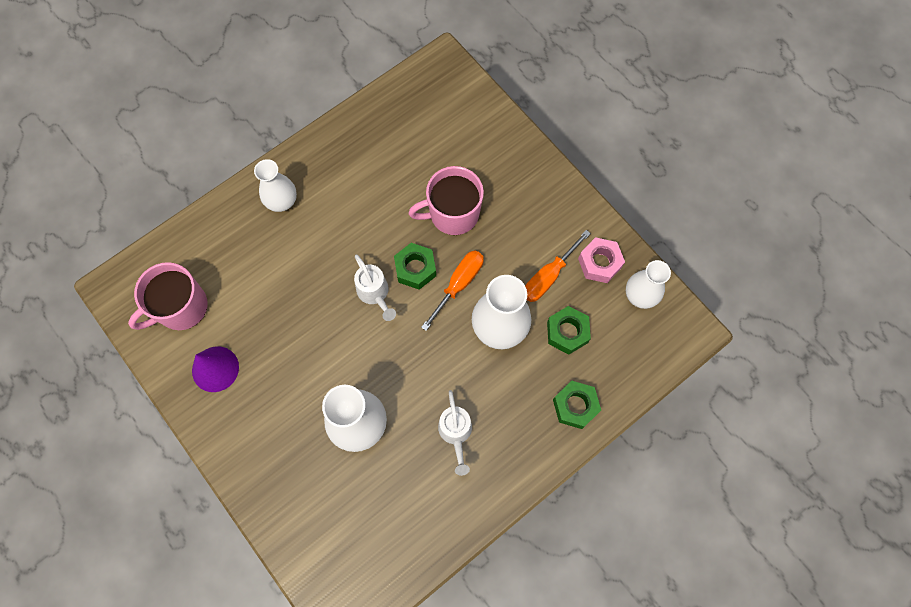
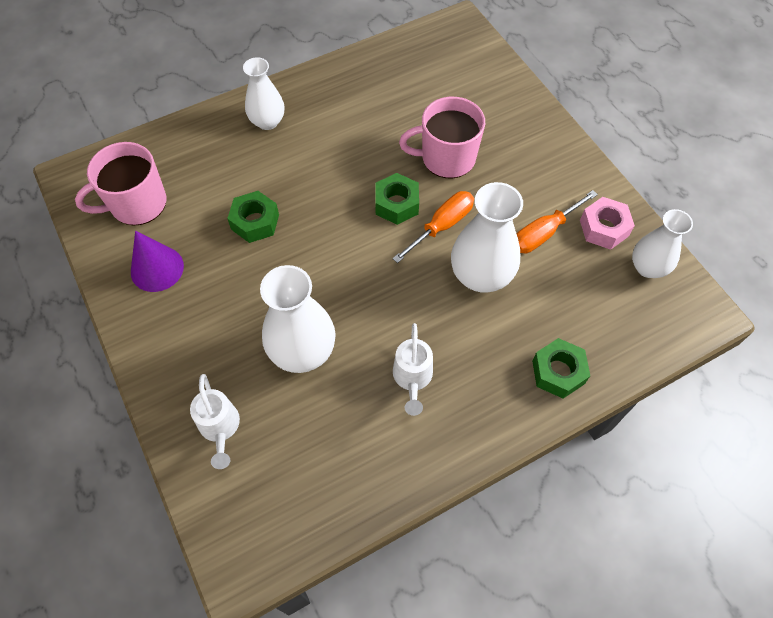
camera: 10 degrees right, 10 degrees down
white watering can [354,255,396,321] -> white watering can moved to [190,374,240,469]
green nut [547,306,591,355] -> green nut moved to [227,191,279,243]

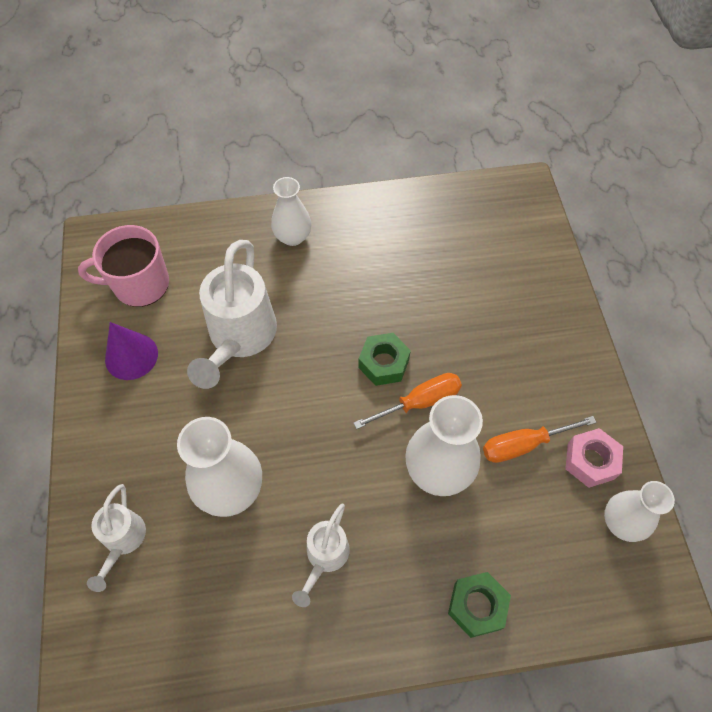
camera: 20 degrees right, 0 degrees up
green nut [227,191,279,243] -> white watering can [187,240,277,389]
pink mug [399,97,485,179] -> none

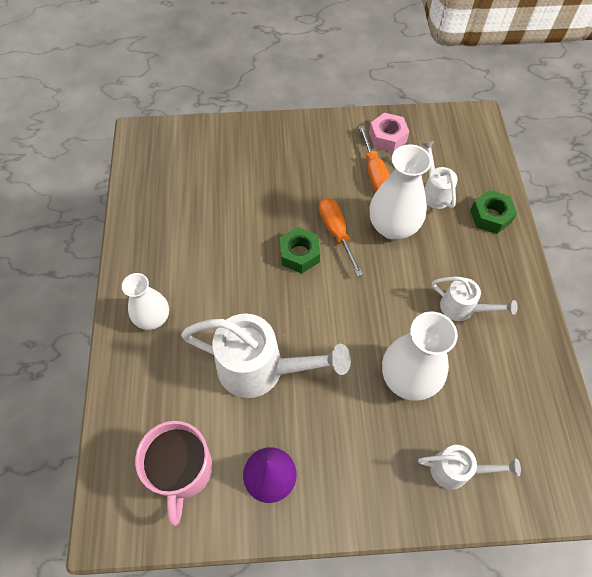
camera: 85 degrees left, 0 degrees up
white vase [604,481,675,542] -> none
none -> white watering can [422,141,458,209]

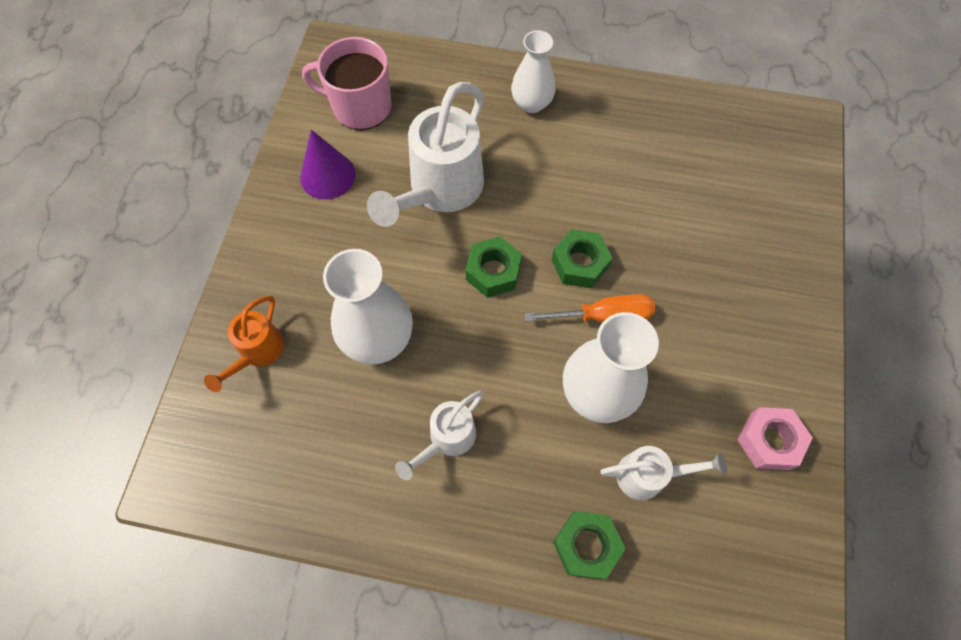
camera: 105 degrees right, 5 degrees up
orange screwdriver [358,125,390,192] -> none
white watering can [418,445,521,490] -> orange watering can [204,296,284,392]
none -> green nut [465,236,522,298]

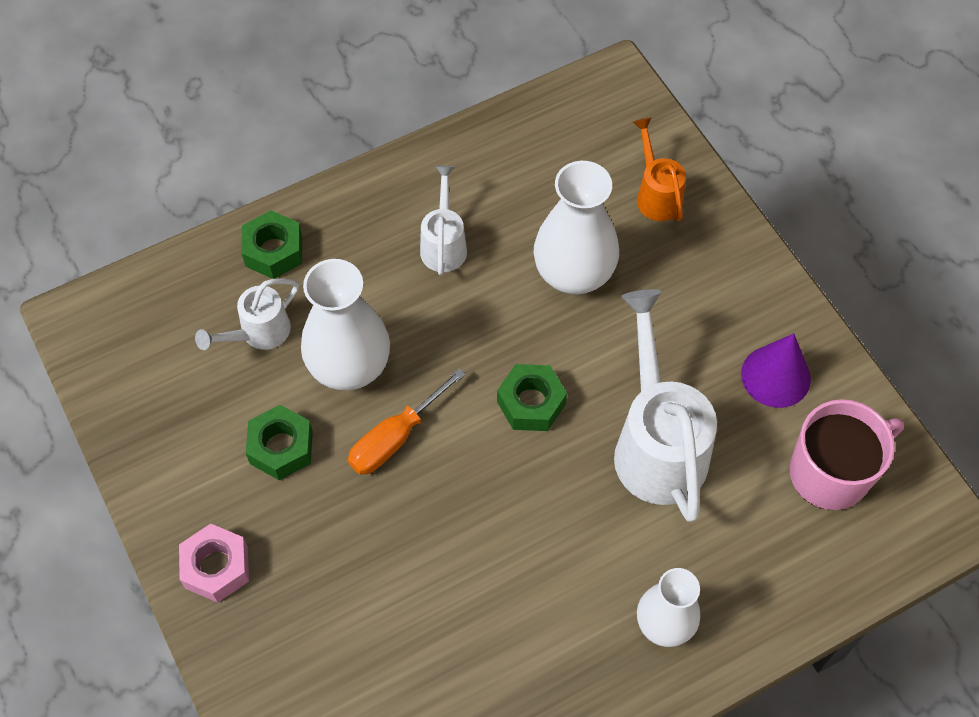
camera: 140 degrees right, 5 degrees down
green nut [551,229,612,288] -> green nut moved to [246,405,313,480]
pink nut [737,407,813,470] -> pink nut moved to [179,524,249,603]

